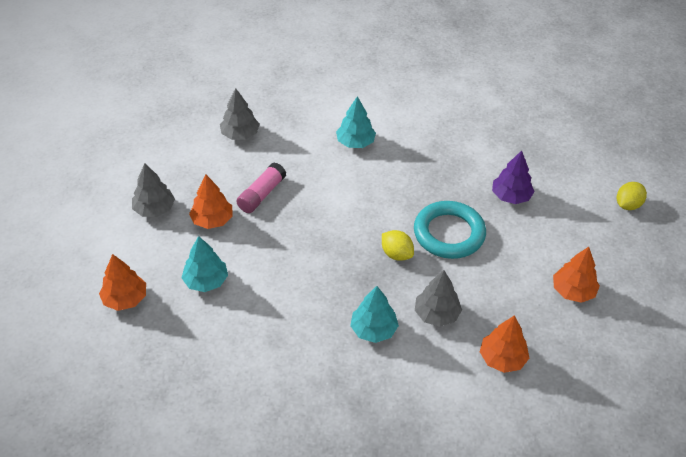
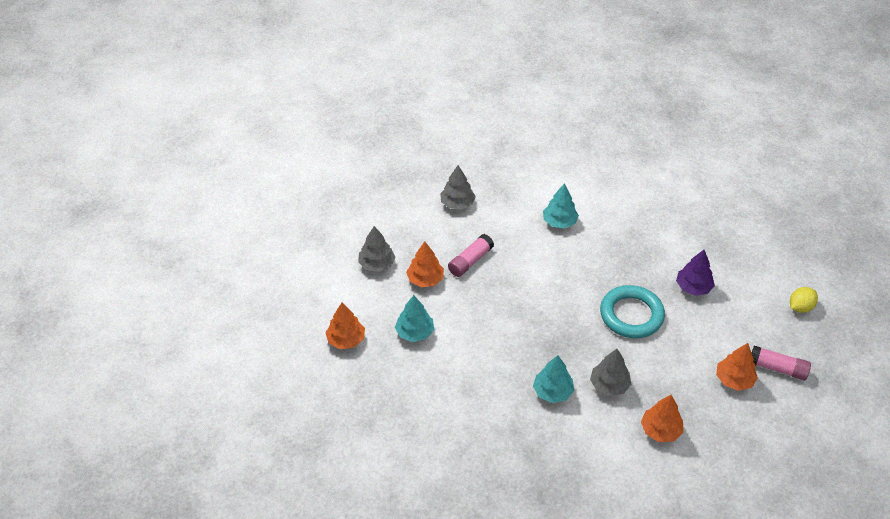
camera: 10 degrees right, 0 degrees up
yellow lemon [382,230,414,261] -> none
none -> pink glue stick [752,346,811,380]

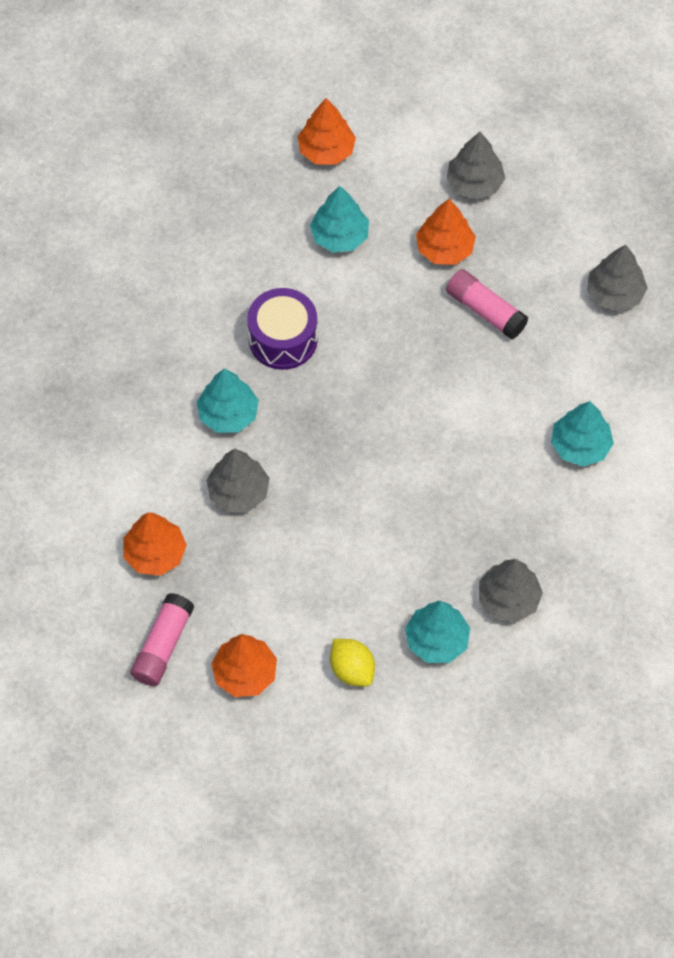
camera: 90 degrees right, 15 degrees up
turquoise ring [600,285,665,338] -> none
purple tree [676,250,715,296] -> turquoise tree [405,601,470,663]
pink glue stick [752,346,811,380] -> pink glue stick moved to [130,593,194,686]
yellow lemon [790,287,818,313] -> yellow lemon moved to [330,639,375,686]
none -> purple drum [247,288,318,370]
none -> grey tree [479,559,543,622]

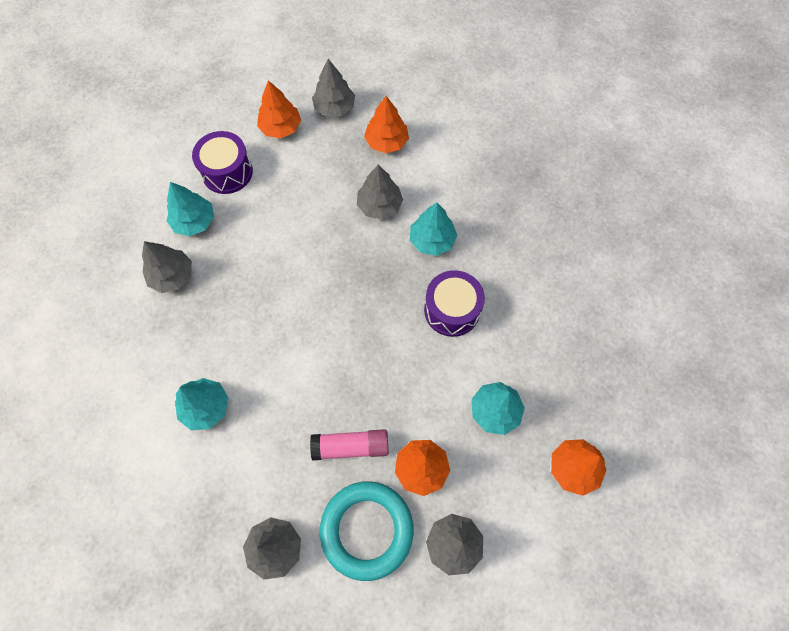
camera: 135 degrees right, 5 degrees up
pink glue stick [130,593,194,686] -> grey tree [312,59,355,117]
yellow lemon [330,639,375,686] -> purple drum [192,131,253,194]
none -> turquoise ring [320,481,414,581]

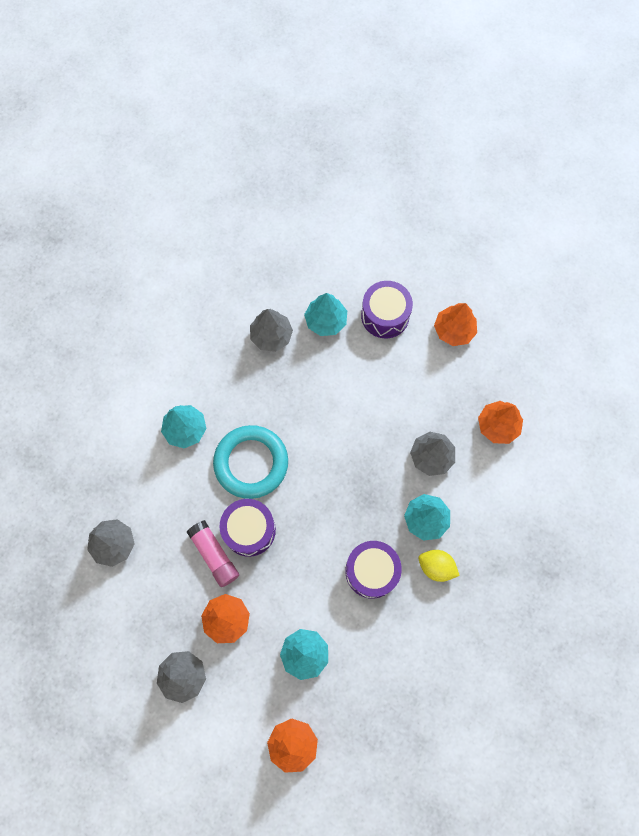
camera: 60 degrees right, 5 degrees up
grey tree [312,59,355,117] -> none
turquoise ring [320,481,414,581] -> turquoise ring moved to [213,425,288,499]
none -> purple drum [220,499,276,557]
none -> yellow lemon [419,550,460,582]

